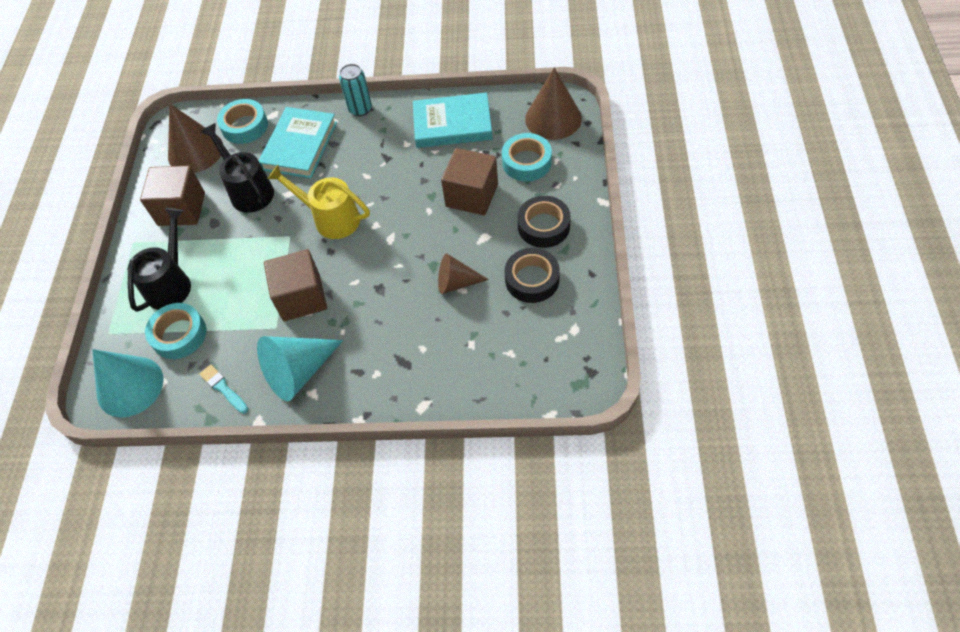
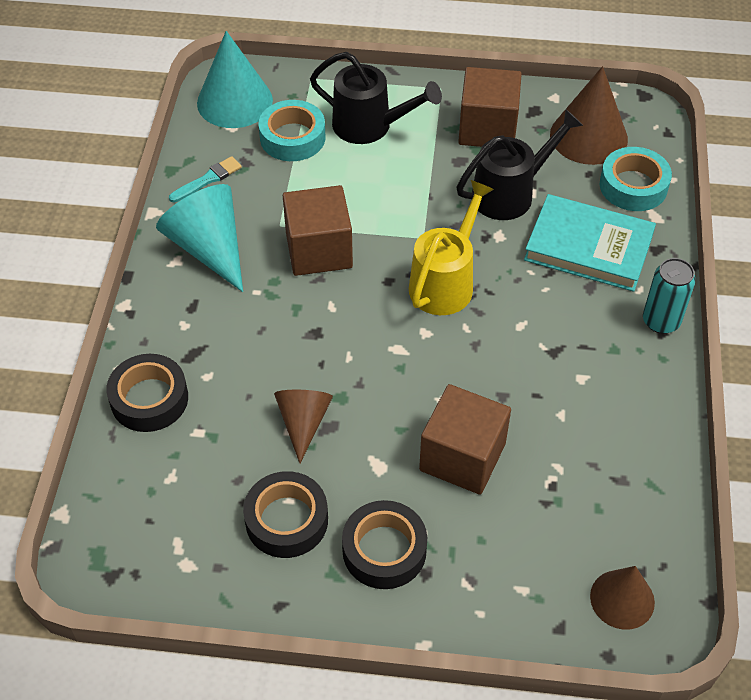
camera: 90 degrees right, 5 degrees down
turquoise book [413,92,493,148] -> none
turquoise tape [502,133,552,181] -> none
brown cone [525,67,582,140] -> brown cone [590,566,655,630], size x0.63
none -> black tape [106,354,188,432]

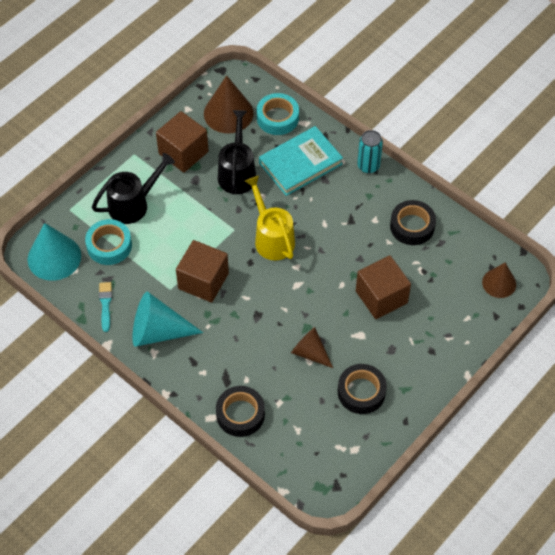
camera: 55 degrees left, 5 degrees up
black tape [342,500,427,589] -> black tape moved to [390,200,436,245]

